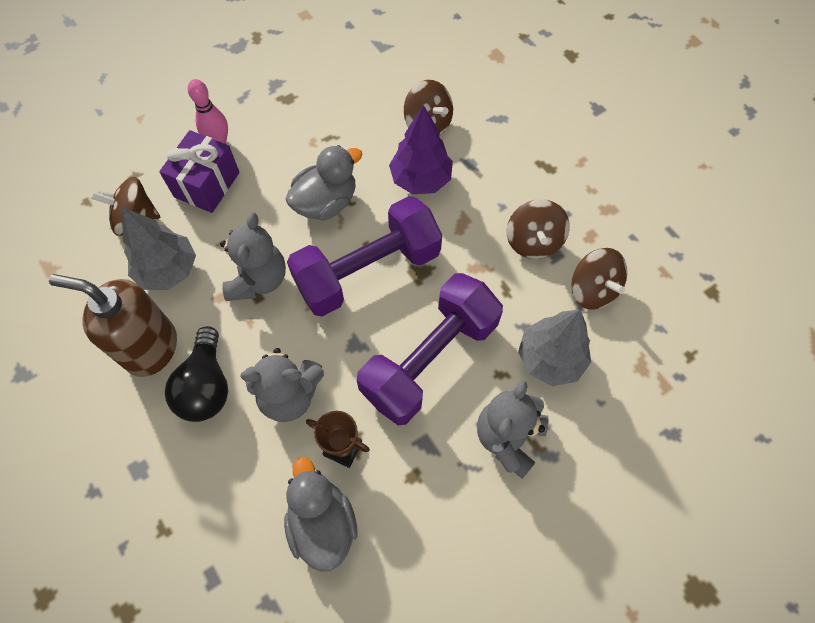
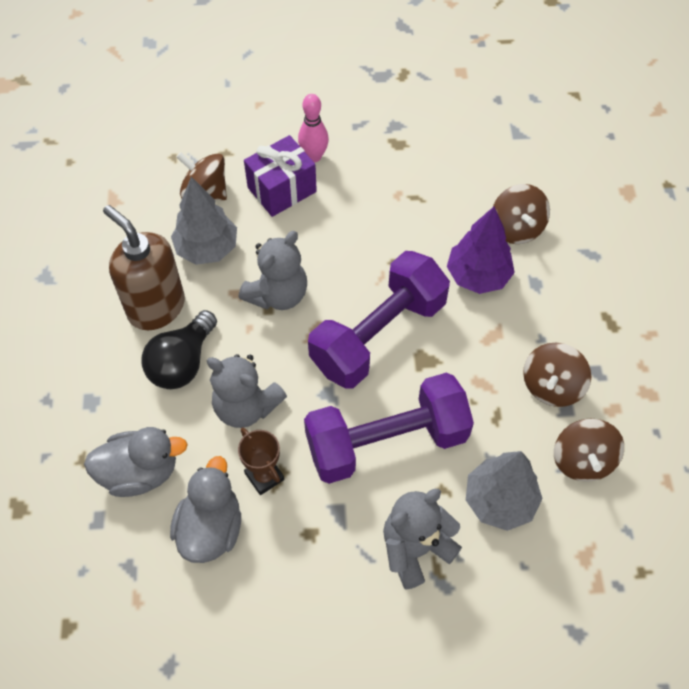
camera: 30 degrees right, 5 degrees down
grey duck [286,145,362,220] -> grey duck moved to [84,427,188,497]
purple dumbbell [287,196,442,317] -> purple dumbbell turned 45 degrees counterclockwise [308,251,450,389]

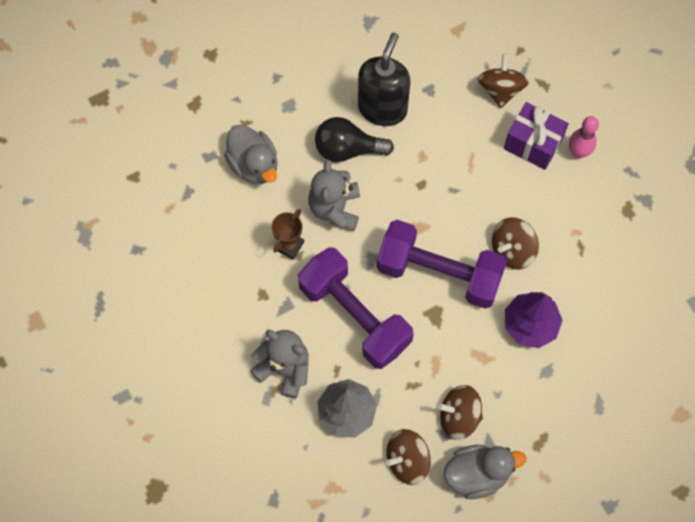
camera: 65 degrees right, 10 degrees up
brown soap dispenser [103,205,185,330] -> black soap dispenser [358,32,410,126]
grey duck [170,456,241,563] -> grey duck moved to [444,445,526,499]
grey tree [171,177,237,265] -> none
grey teddy bear [239,231,307,310] -> none
brown spinning top [493,184,550,244] -> brown spinning top moved to [492,217,539,270]

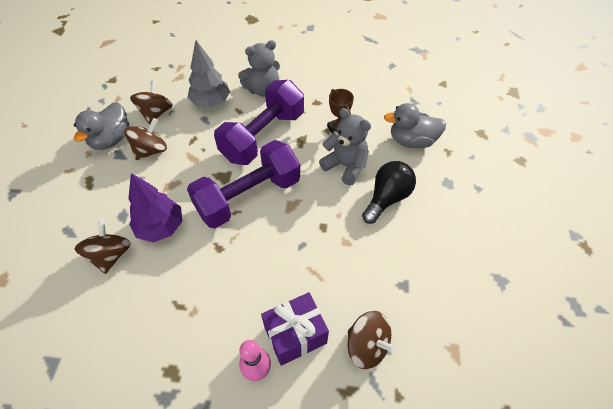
camera: 125 degrees right, 15 degrees down
purple dumbbell [298,247,414,369] -> purple dumbbell turned 45 degrees counterclockwise [214,80,304,165]
black soap dispenser [358,32,410,126] -> none
brown spinning top [492,217,539,270] -> brown spinning top moved to [74,219,131,274]

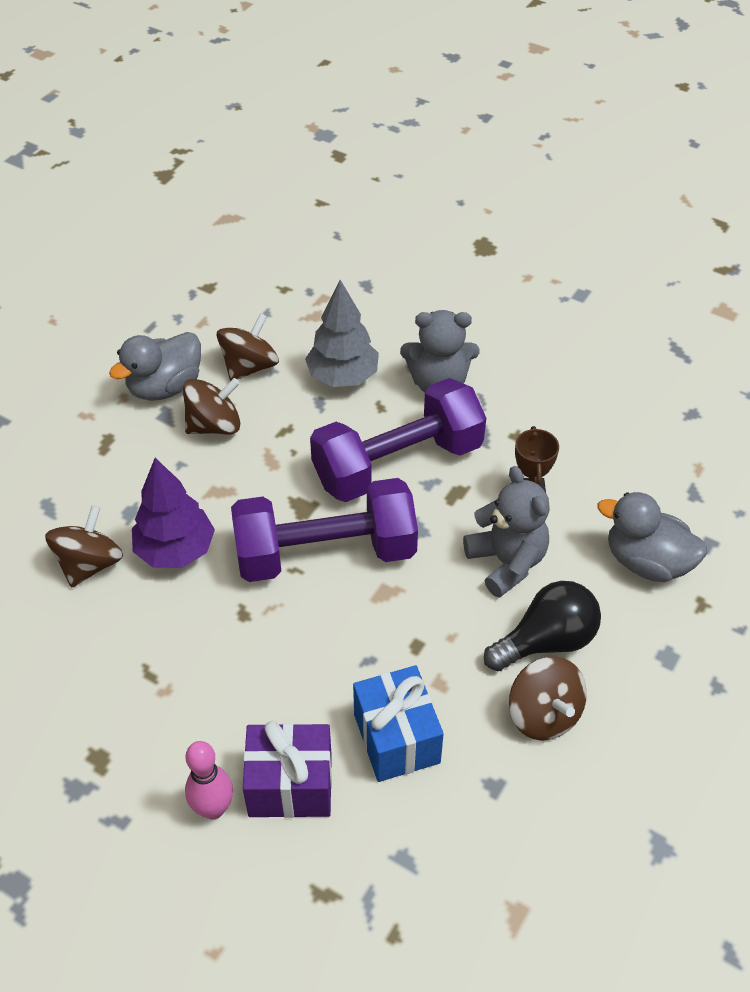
camera: 25 degrees right, 5 degrees down
brown spinning top [348,311,396,369] -> brown spinning top moved to [509,656,587,741]
none -> blue gift [353,665,444,782]

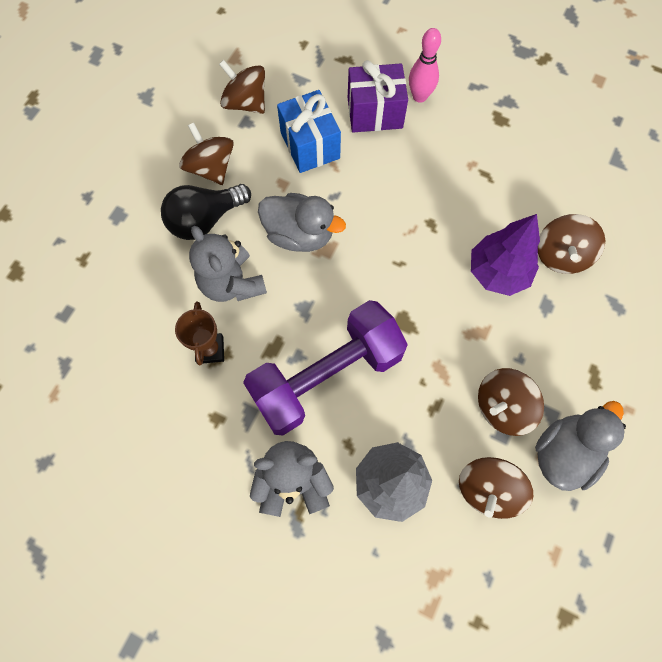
camera: 175 degrees right, 20 degrees up
purple dumbbell [231,478,418,582] -> none
grey duck [597,492,707,582] -> grey duck moved to [258,193,346,252]
none -> brown spinning top [219,60,265,114]

